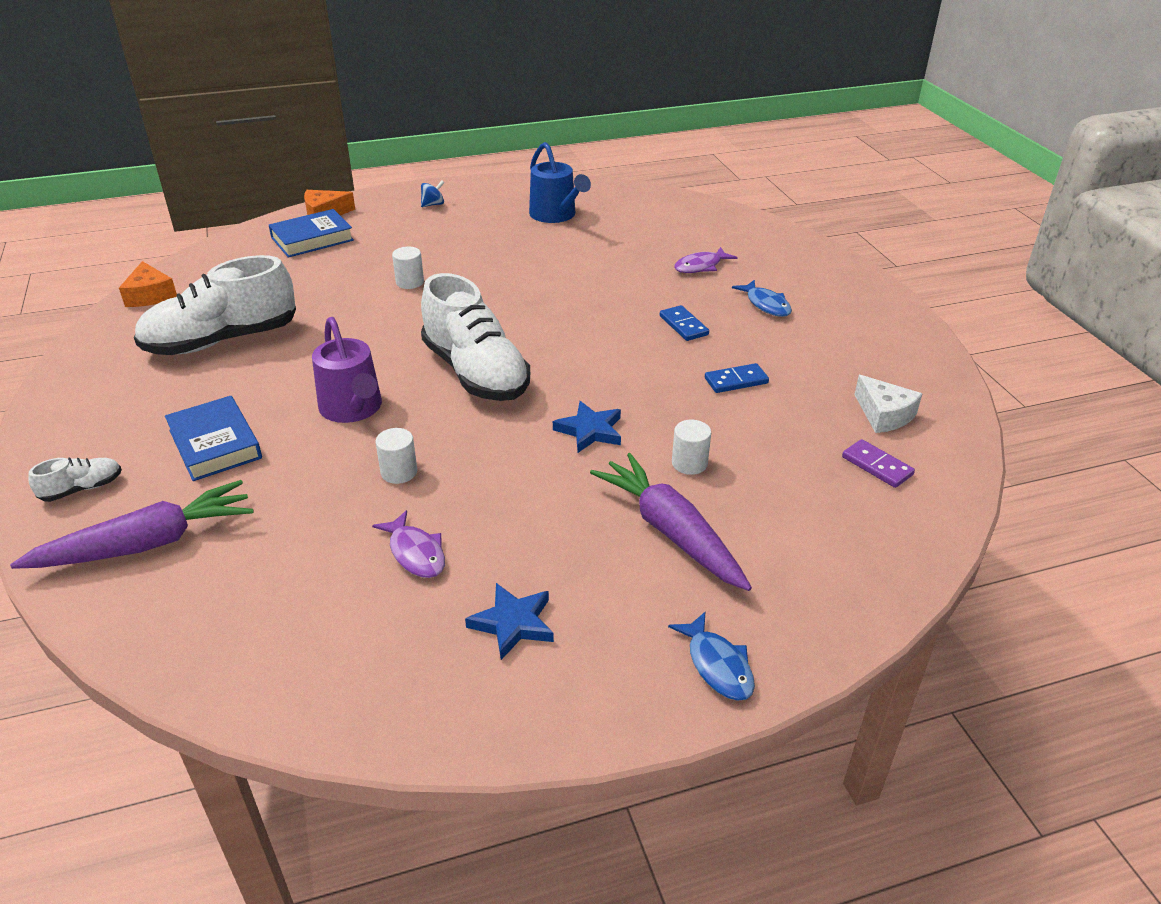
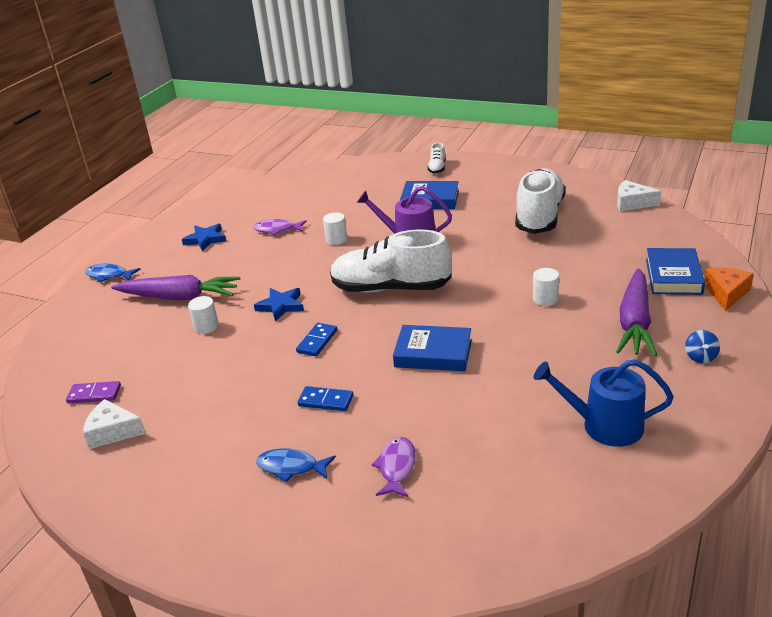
camera: 135 degrees right, 5 degrees down
purple carrot [10,480,254,569] -> purple carrot moved to [616,268,657,356]
orange cheese [119,261,177,307] -> white cheese [617,180,661,211]
blue domino [705,363,769,393] -> blue domino moved to [296,323,337,356]
none -> blue book [393,325,472,371]

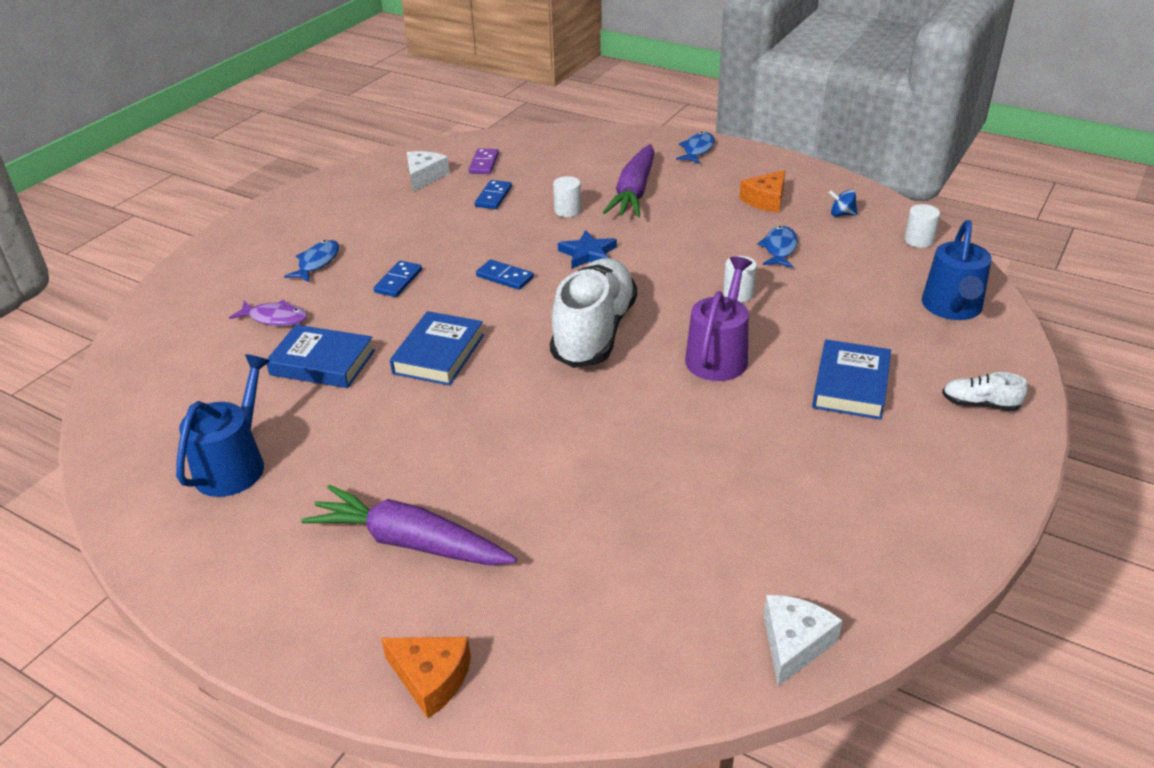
camera: 95 degrees right, 5 degrees up
blue star [182,223,226,251] -> orange cheese [739,170,785,213]
purple fish [253,219,307,235] -> blue fish [757,226,798,268]
white shoe [515,168,566,234] -> none
white cylinder [533,268,559,306] -> white cylinder moved to [904,204,940,248]
blue book [646,248,705,295] -> blue book moved to [266,325,375,388]
blue spinning top [685,330,720,363] -> blue spinning top moved to [829,190,858,217]
none -> blue domino [475,180,512,209]
none -> blue watering can [922,220,992,320]

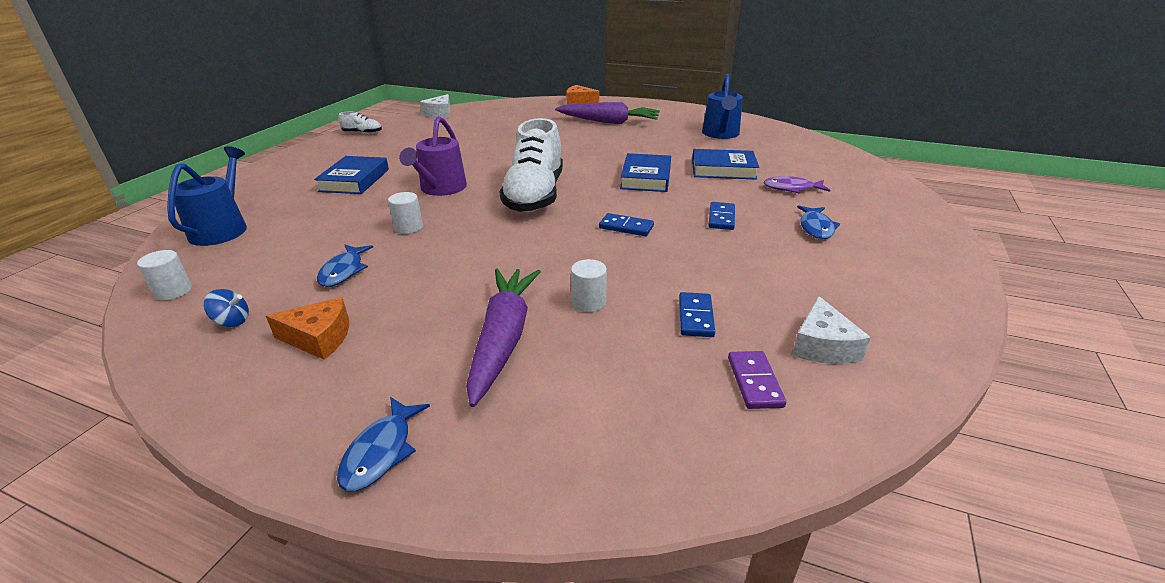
camera: 170 degrees right, 5 degrees down
blue star [558,230,617,269] -> none
orange cheese [739,170,785,213] -> orange cheese turned 60 degrees clockwise [266,297,349,360]
white shoe [942,372,1028,411] -> white shoe moved to [338,112,382,134]

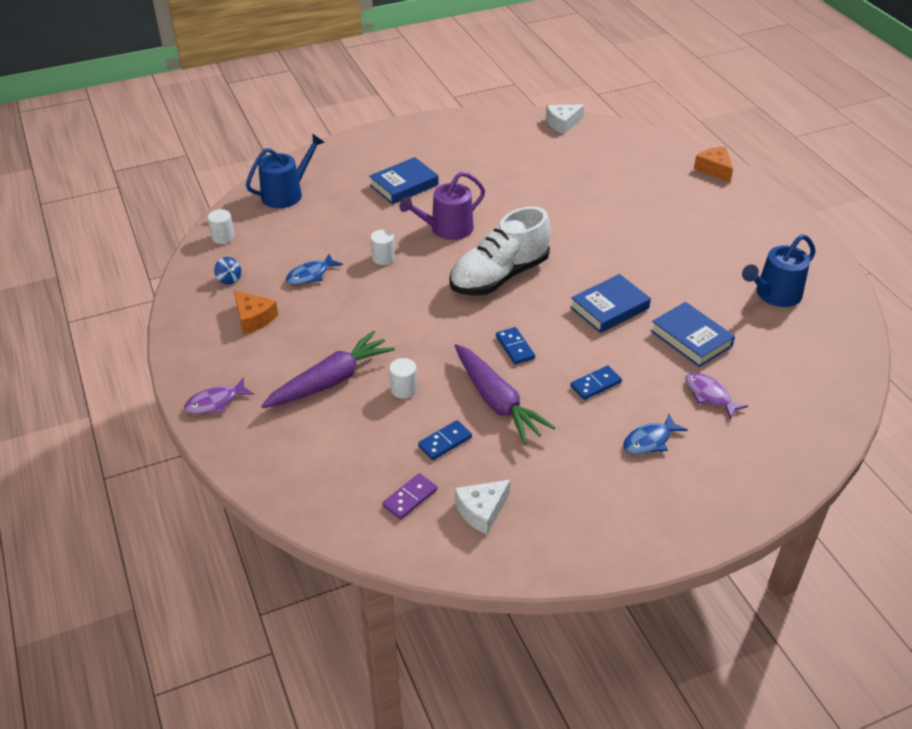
camera: 45 degrees right, 10 degrees up
blue fish [337,397,430,491] -> purple fish [184,378,254,414]
white shoe [338,112,382,134] -> none
purple carrot [555,102,660,124] -> purple carrot moved to [455,344,555,444]

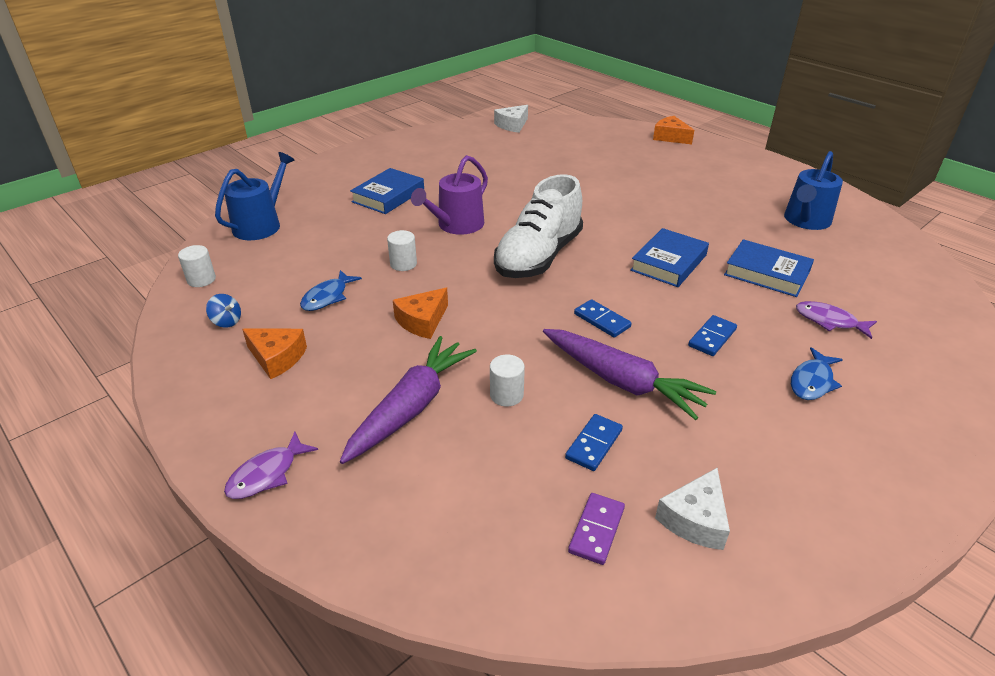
camera: 20 degrees left, 5 degrees down
none -> orange cheese [393,288,448,339]

